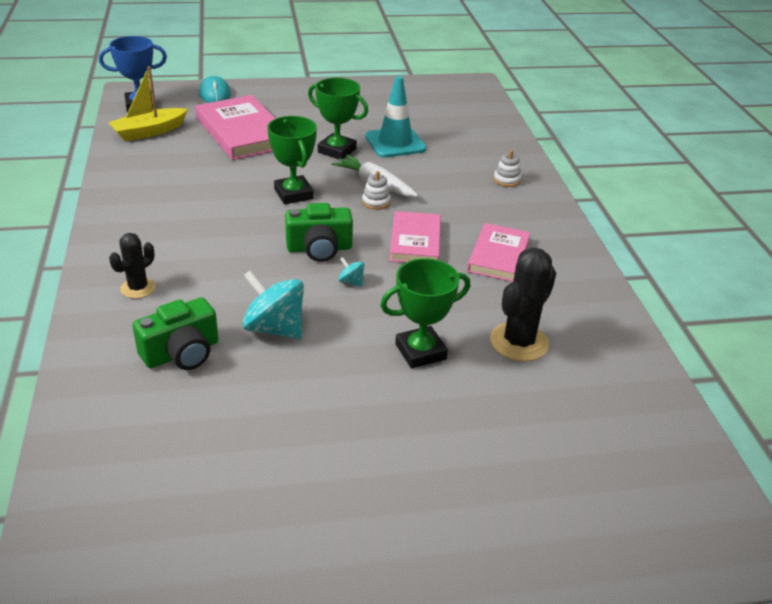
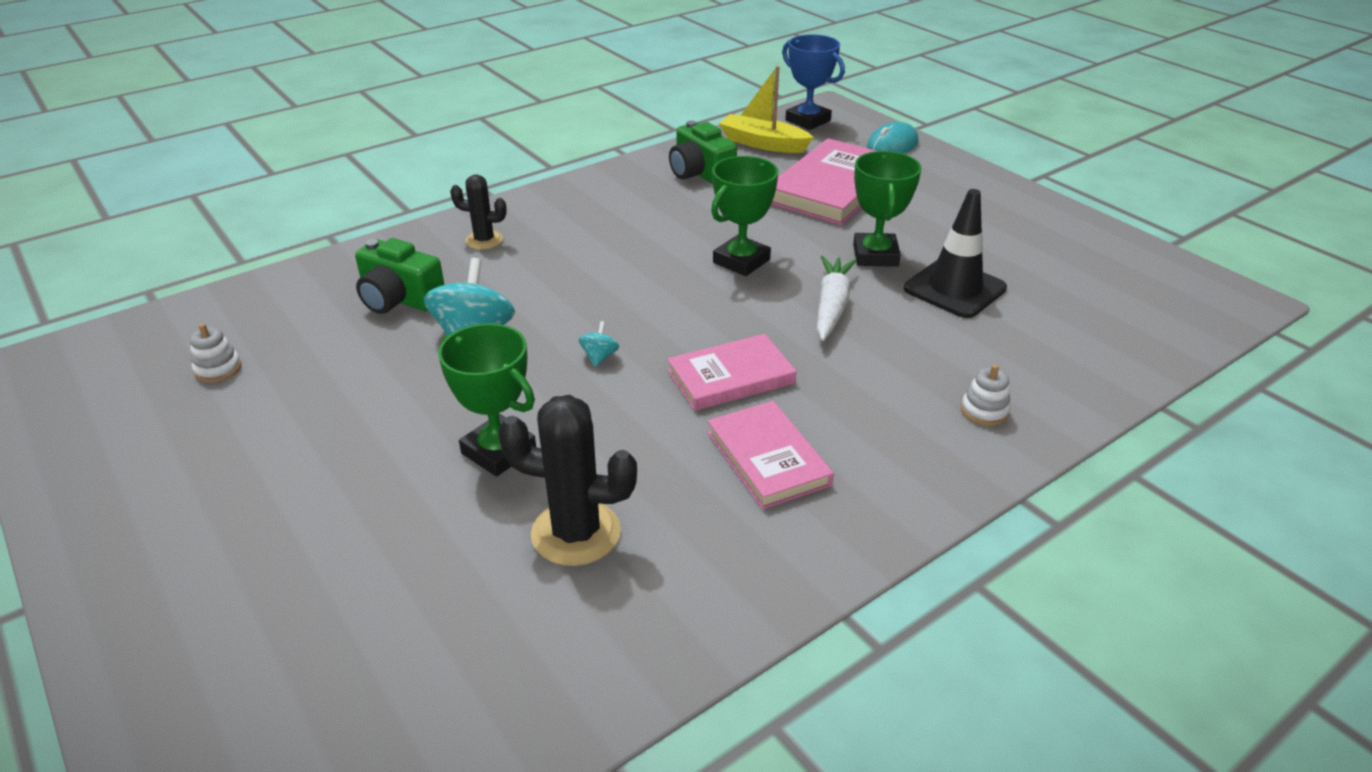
camera: 65 degrees right, 0 degrees up
green camera [285,203,353,262] -> green camera moved to [669,120,737,184]
white stacking toy [362,171,391,210] -> white stacking toy moved to [190,323,241,383]
turquoise traffic cone [365,76,426,158] -> black traffic cone [904,189,1007,318]
pink book [467,223,530,282] -> pink book turned 75 degrees clockwise [707,401,834,509]

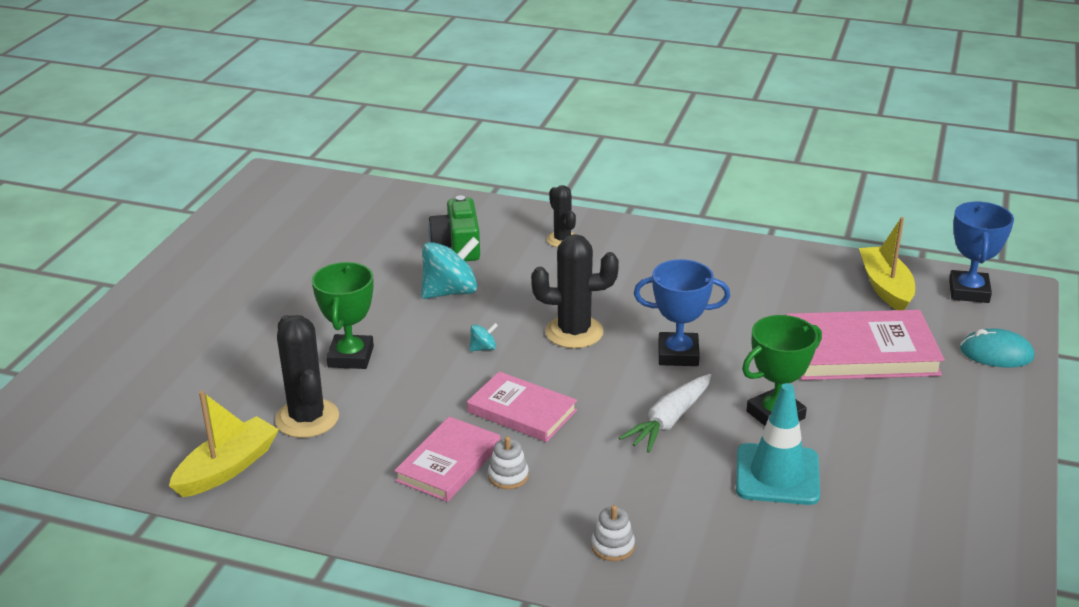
camera: 55 degrees right, 5 degrees down
white stacking toy [190,323,241,383] -> white stacking toy moved to [488,436,529,489]
green camera [669,120,737,184] -> none
green trophy [711,156,779,276] -> blue trophy [634,259,730,366]
white carrot [817,256,857,341] -> white carrot turned 150 degrees clockwise [619,374,712,453]
black traffic cone [904,189,1007,318] -> turquoise traffic cone [736,383,820,505]
none -> yellow boat [169,391,279,497]
none -> black cactus [531,234,619,348]

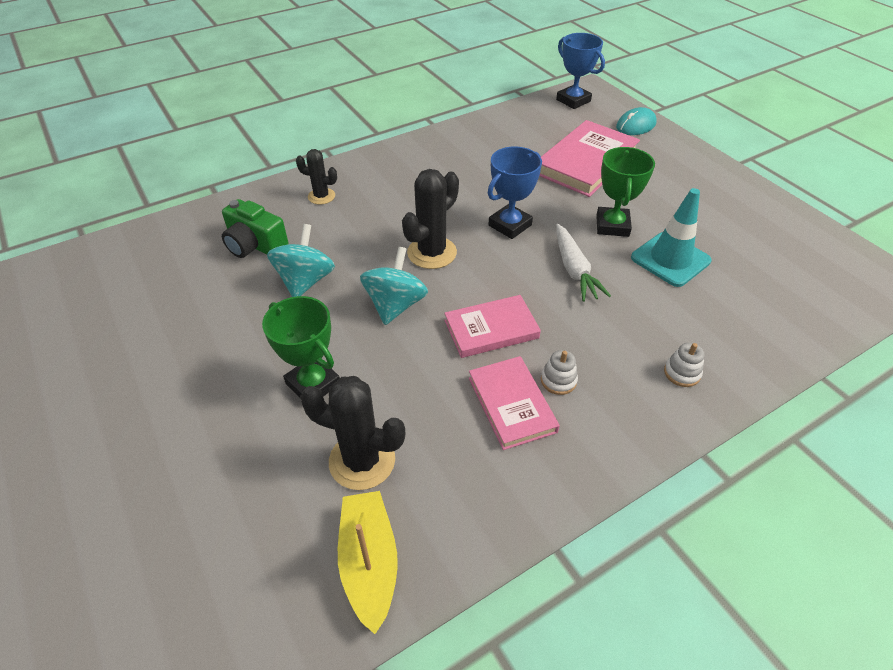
camera: 50 degrees left, 15 degrees up
turquoise spinning top [469,323,498,351] -> turquoise spinning top [360,247,428,325], size x2.21
yellow boat [859,217,915,310] -> none

